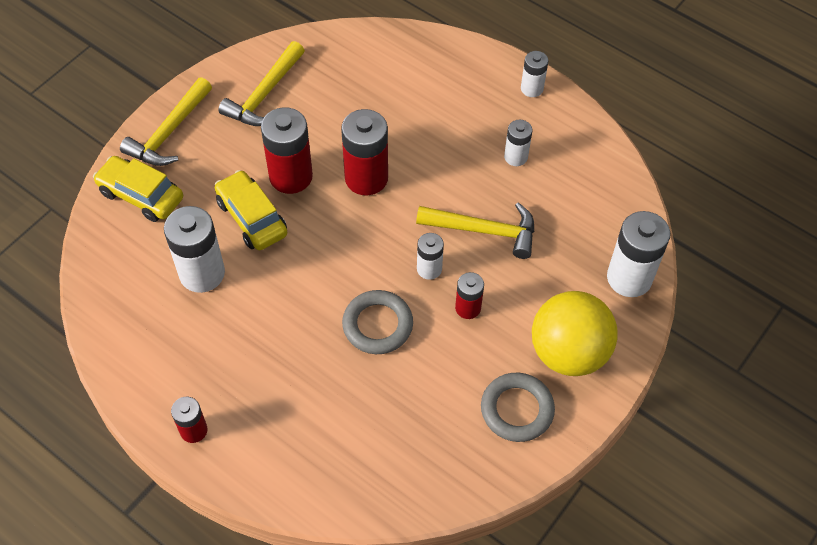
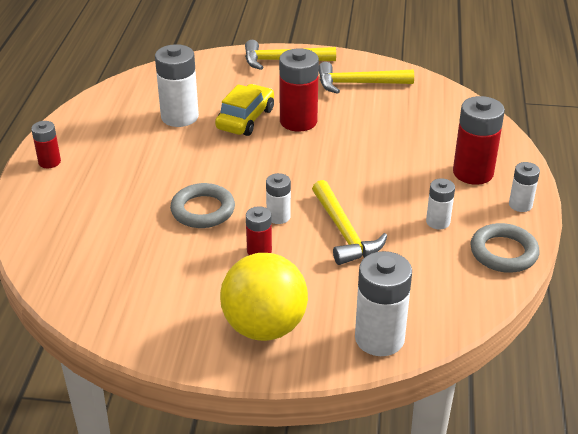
camera: 60 degrees right, 20 degrees down
yellow car [93,156,183,222] -> none
red battery [341,109,388,195] -> red battery moved to [453,96,505,185]
grey ring [481,373,555,442] -> grey ring moved to [470,223,539,273]

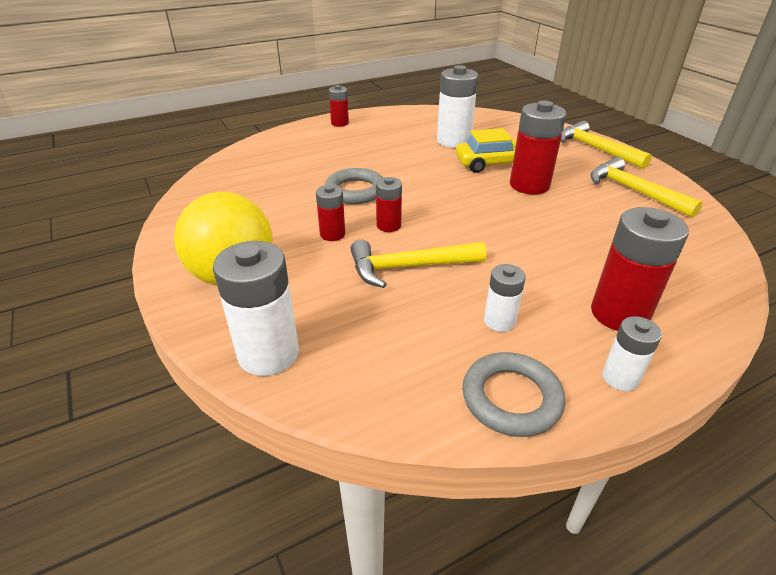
camera: 55 degrees right, 0 degrees up
white battery [266,173,291,224] -> red battery [376,177,402,232]
yellow hammer [312,180,387,265] -> yellow hammer turned 45 degrees clockwise [351,239,487,288]

